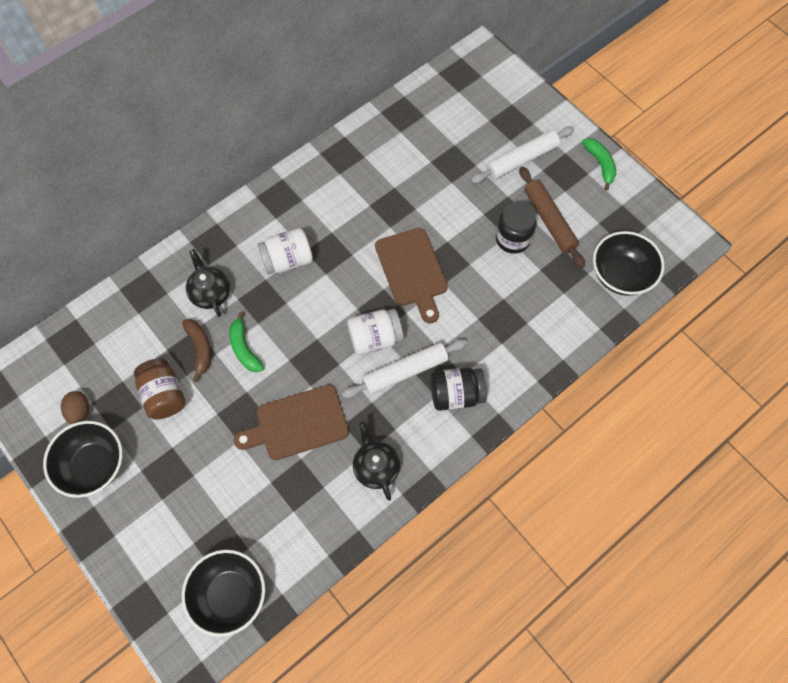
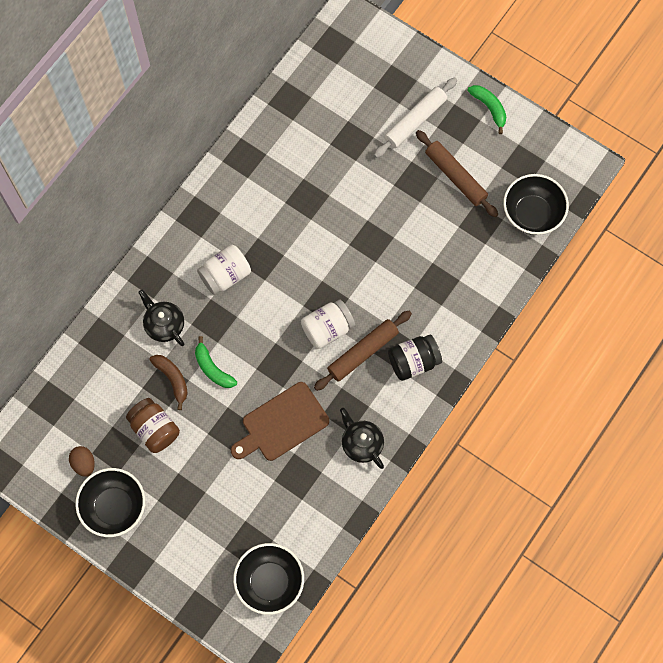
camera: 15 degrees left, 5 degrees up
white rolling pin [342,339,467,398] -> brown rolling pin [314,311,412,391]
brown cutting board [375,228,448,324] -> none
black jar [496,201,536,254] -> none

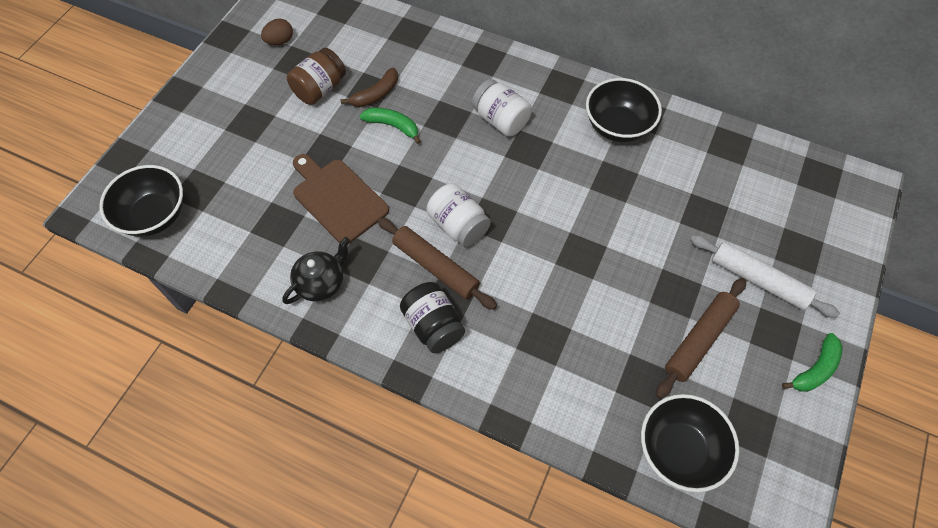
camera: 80 degrees right, 10 degrees down
black bowl [75,468,145,537] -> black bowl moved to [586,78,662,142]
black teapot [138,290,184,346] -> none
green banana [195,336,237,388] -> green banana turned 75 degrees clockwise [359,107,421,144]

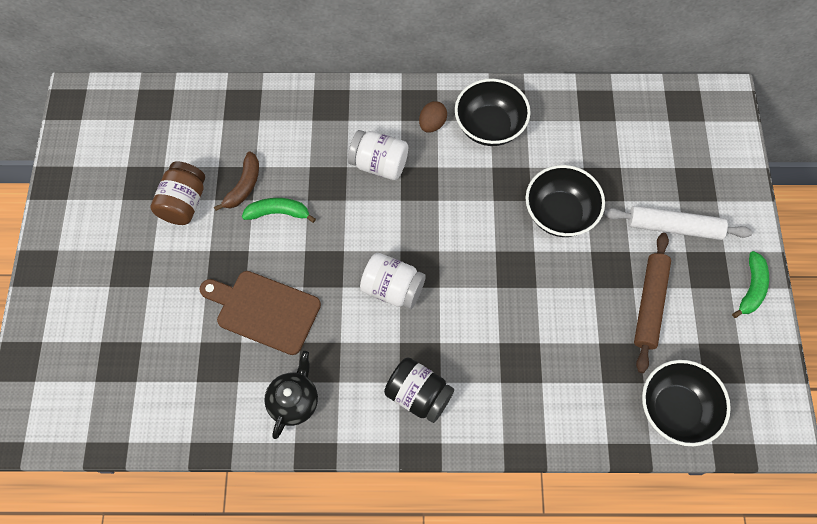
camera: 25 degrees left, 5 degrees up
black bowl [99,165,183,236] -> black bowl moved to [525,165,605,237]
brown egg [261,19,293,45] -> brown egg moved to [419,101,447,133]
brown rolling pin [378,217,497,310] -> none

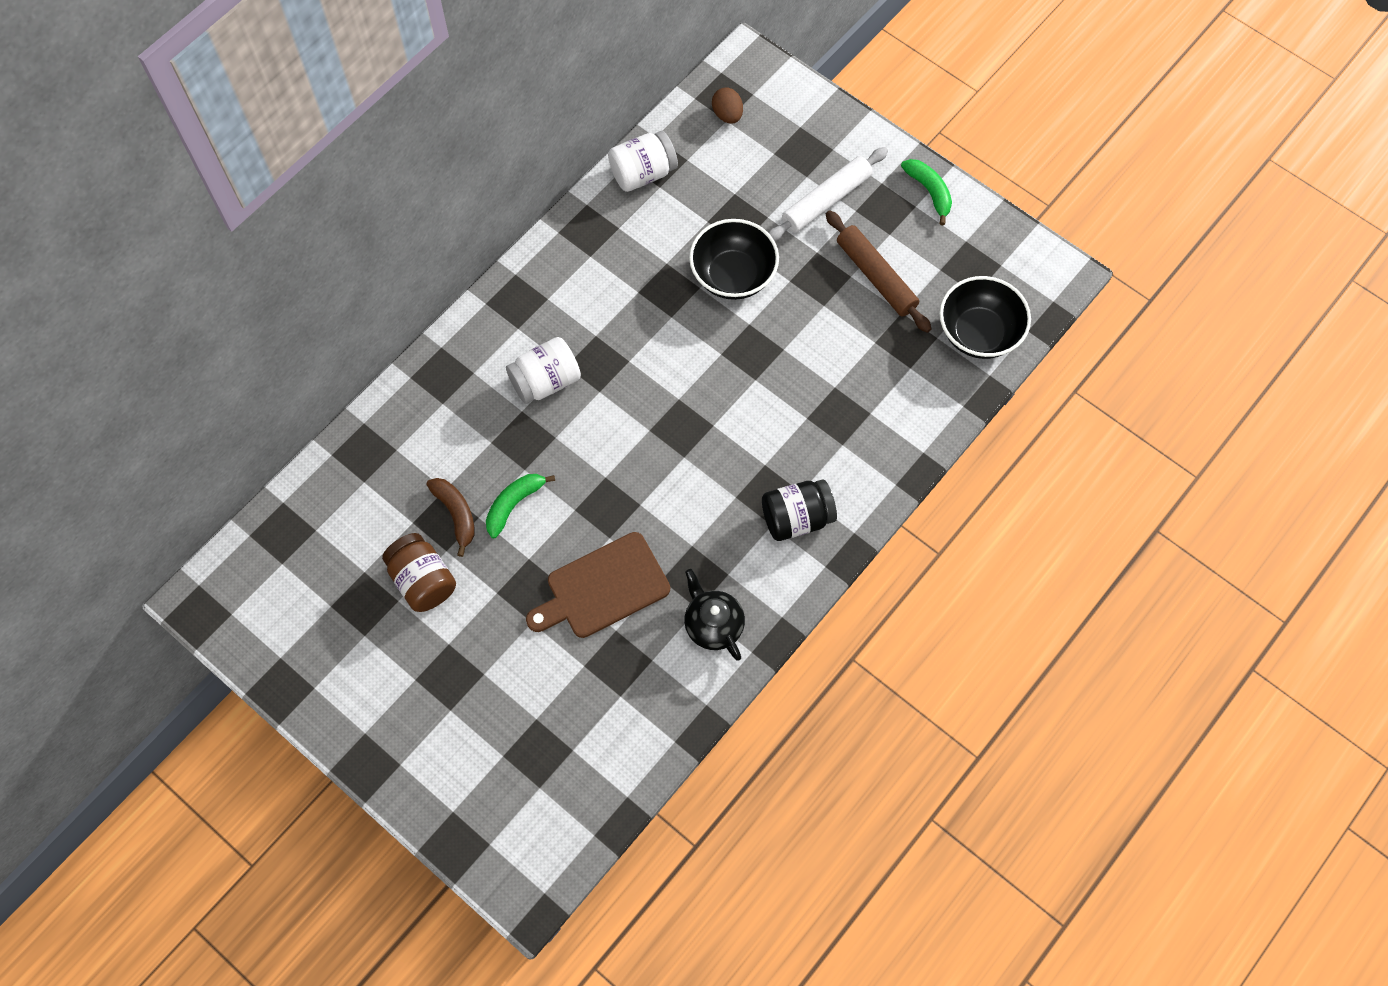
camera: 50 degrees left, 0 degrees up
white jar [360,253,426,309] -> white jar moved to [608,131,678,192]
brown egg [419,101,447,133] -> brown egg moved to [712,88,743,123]
black bowl [455,79,531,146] -> none

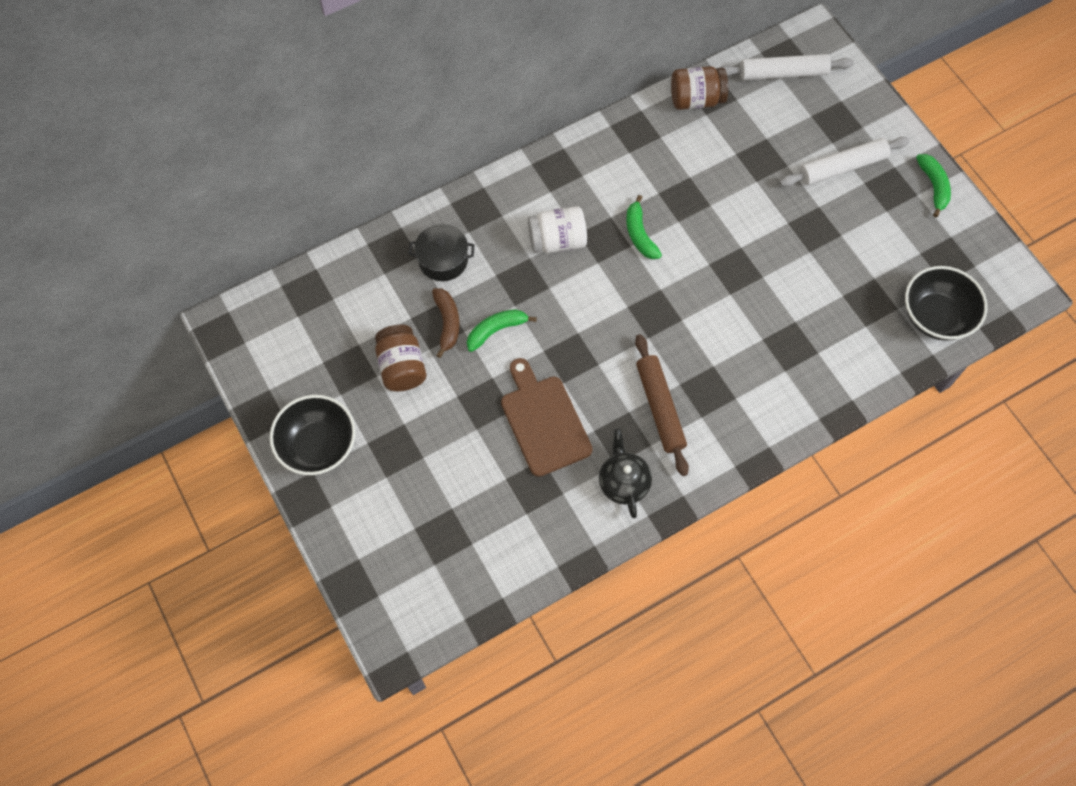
camera: 20 degrees right, 0 degrees up
brown cutting board [526,532,670,638] -> brown cutting board turned 75 degrees clockwise [501,358,593,477]
white jar [608,131,678,192] -> brown jar [671,66,728,110]
black bowl [689,219,779,300] -> black bowl moved to [270,395,356,475]
brown egg [712,88,743,123] -> white rolling pin [720,54,854,80]
black jar [762,479,837,541] -> none
brown rolling pin [826,210,932,333] -> brown rolling pin moved to [635,334,689,476]
none -> black pot [409,224,475,281]
none -> green banana [626,195,662,259]

